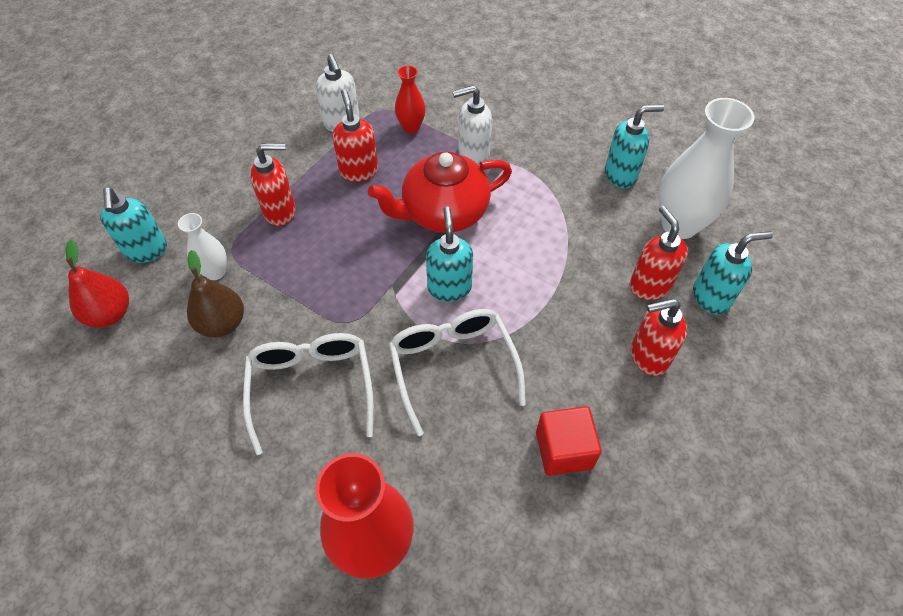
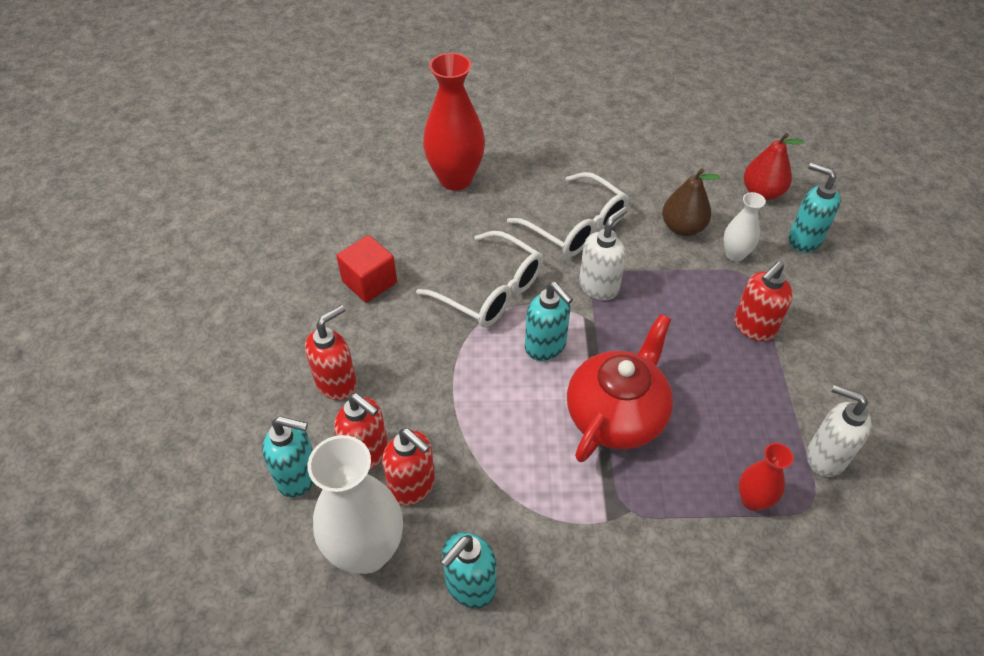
camera: 145 degrees right, 5 degrees down
red soap dispenser [332,89,378,182] -> red soap dispenser moved to [382,429,435,506]
white soap dispenser [452,85,492,166] -> white soap dispenser moved to [579,207,627,300]
turquoise soap dispenser [693,231,773,315] -> turquoise soap dispenser turned 120 degrees counterclockwise [262,416,314,498]

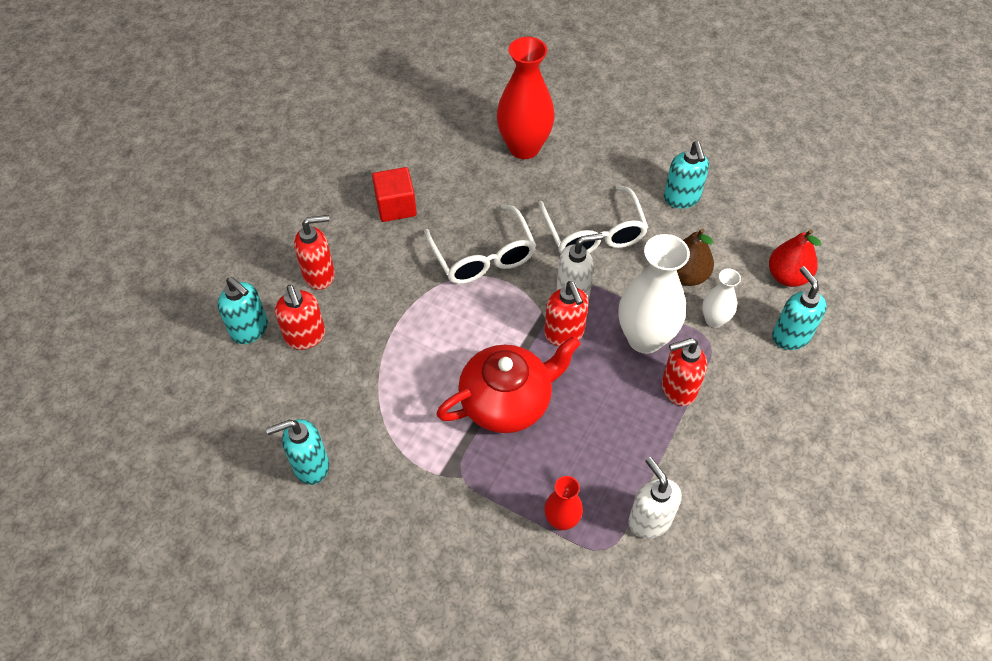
camera: 30 degrees right, 5 degrees up
white vase [308,435,403,574] -> white vase moved to [619,234,690,354]
red soap dispenser [382,429,435,506] -> red soap dispenser moved to [544,281,589,346]
turquoise soap dispenser [525,282,573,361] -> turquoise soap dispenser moved to [664,141,709,209]

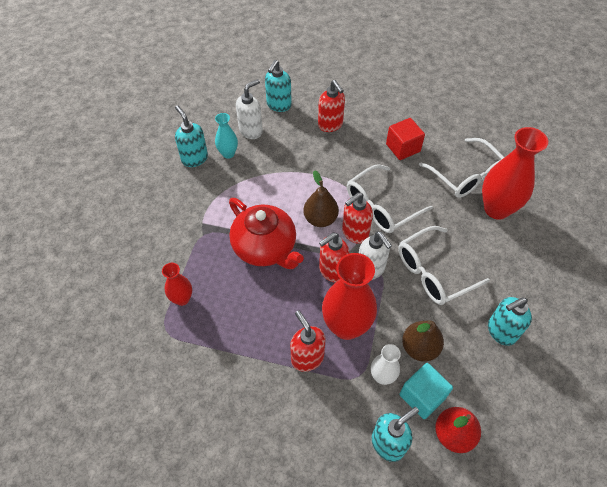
camera: 75 degrees right, 0 degrees up
red soap dispenser [275,285,325,350] -> red soap dispenser moved to [342,192,373,244]
white vase [619,234,690,354] -> red vase [322,253,377,340]
white soap dispenser [628,457,682,539] -> white soap dispenser moved to [236,79,263,139]
none -> turquoise vase [215,113,238,159]
none -> brown pear [303,170,339,227]
none -> turquoise cube [400,363,453,419]
none -> white glasses [419,138,505,198]

